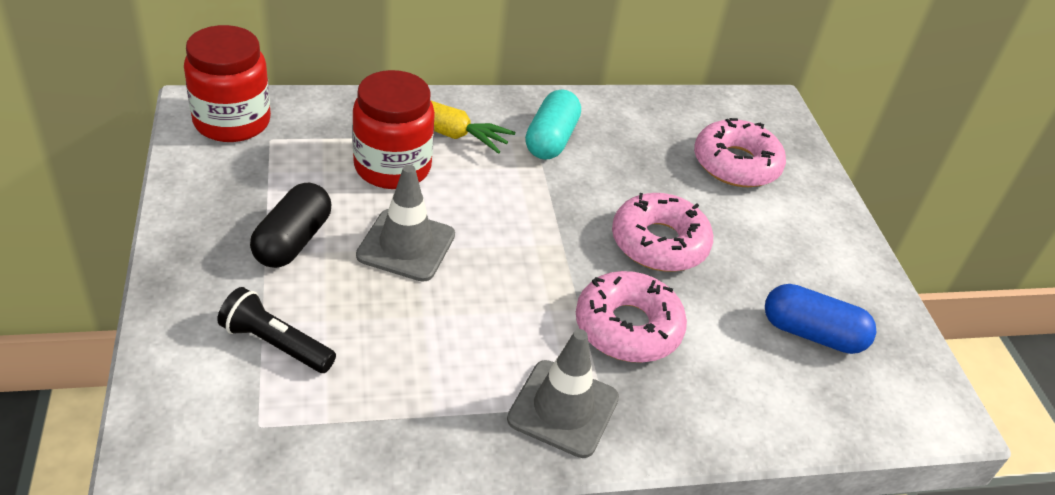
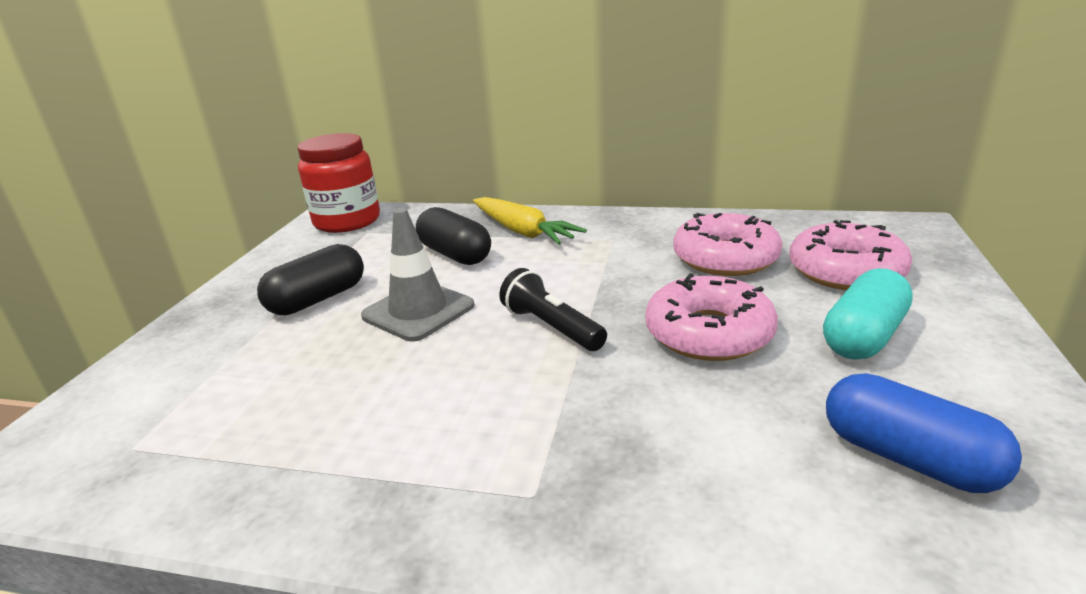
camera: 30 degrees right, 15 degrees down
black flashlight [217,287,336,373] -> black flashlight moved to [499,268,607,351]
red jar [352,70,435,189] -> black capsule [416,207,491,265]
grey traffic cone [507,329,619,458] -> none
turquoise capsule [525,89,581,160] -> turquoise capsule moved to [823,268,913,360]
pink donut [576,271,687,363] -> pink donut moved to [673,213,782,276]

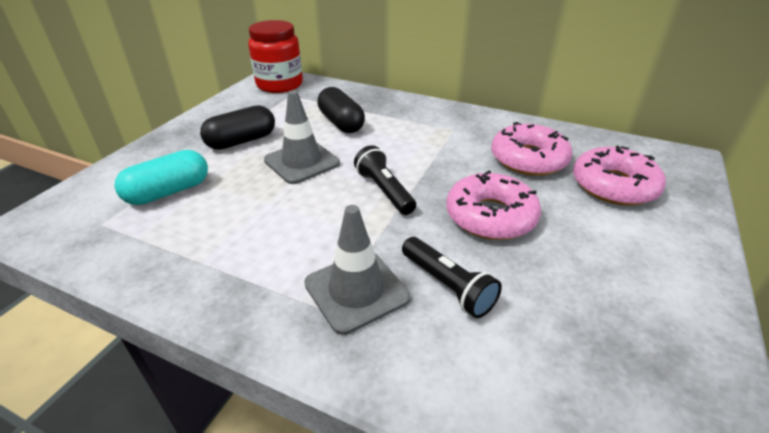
camera: 10 degrees right, 10 degrees up
yellow carrot [473,197,587,245] -> none
turquoise capsule [823,268,913,360] -> turquoise capsule moved to [114,150,208,205]
blue capsule [826,373,1022,493] -> none
none -> grey traffic cone [304,205,410,335]
none -> black flashlight [402,237,502,318]

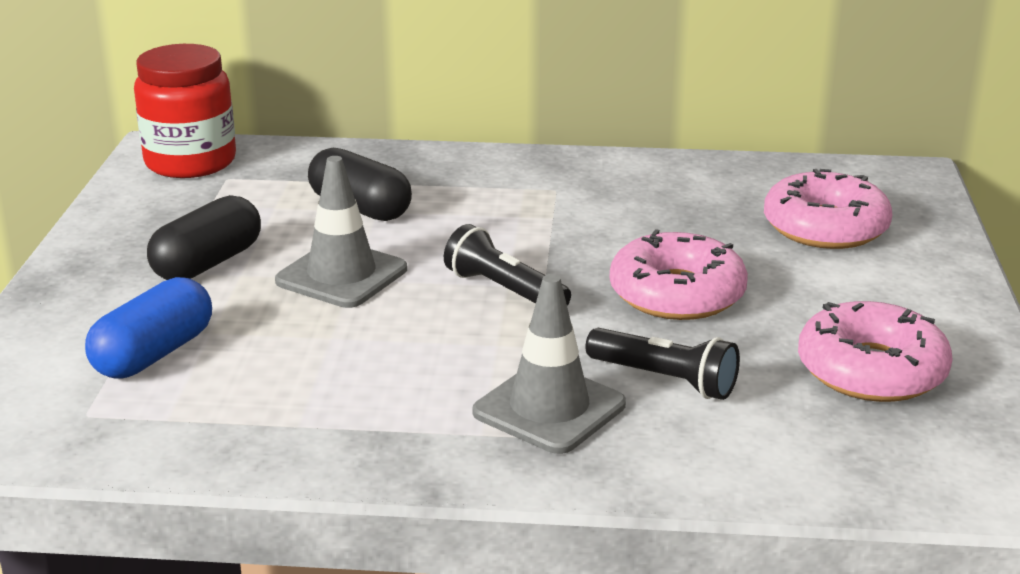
camera: 20 degrees left, 10 degrees down
turquoise capsule [114,150,208,205] -> blue capsule [85,277,212,378]
pink donut [491,122,572,176] -> pink donut moved to [798,301,953,402]

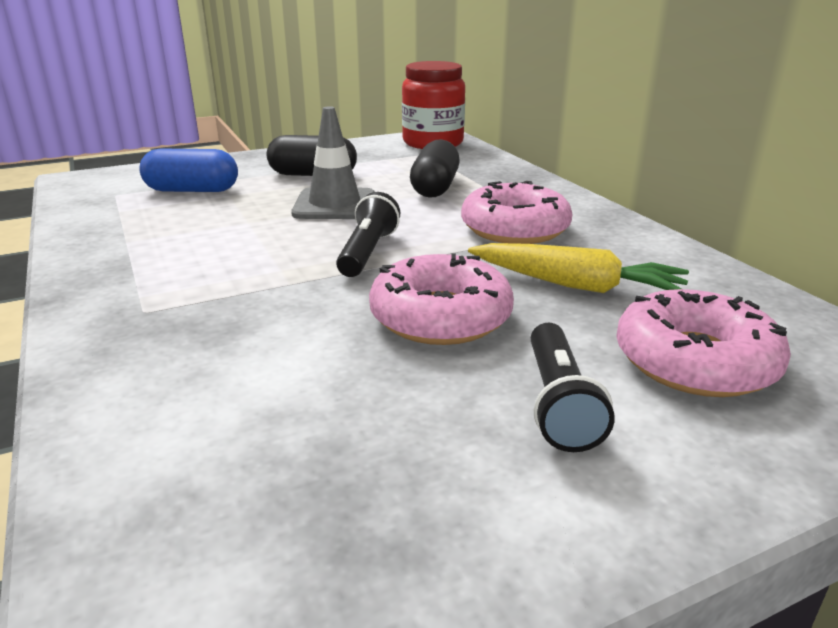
camera: 60 degrees right, 0 degrees up
grey traffic cone [472,274,626,454] -> none
black flashlight [586,328,740,400] -> black flashlight moved to [531,323,615,452]
pink donut [798,301,953,402] -> pink donut moved to [461,181,573,244]
none -> yellow carrot [468,243,689,293]

